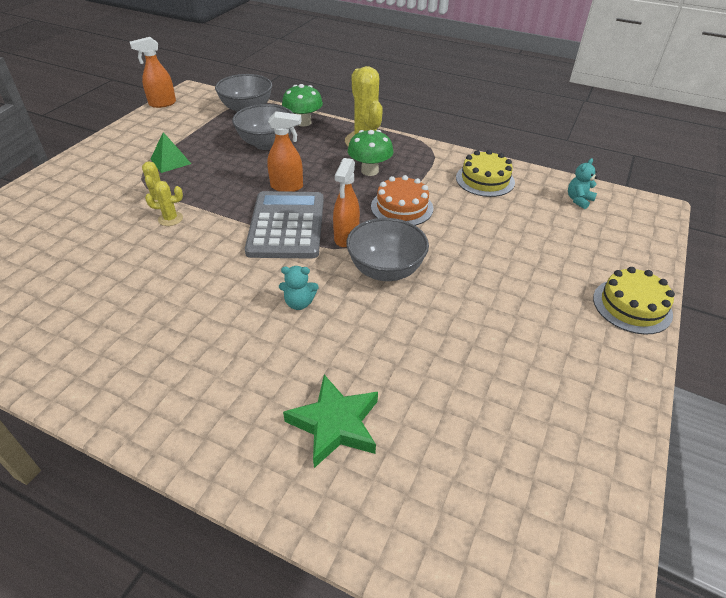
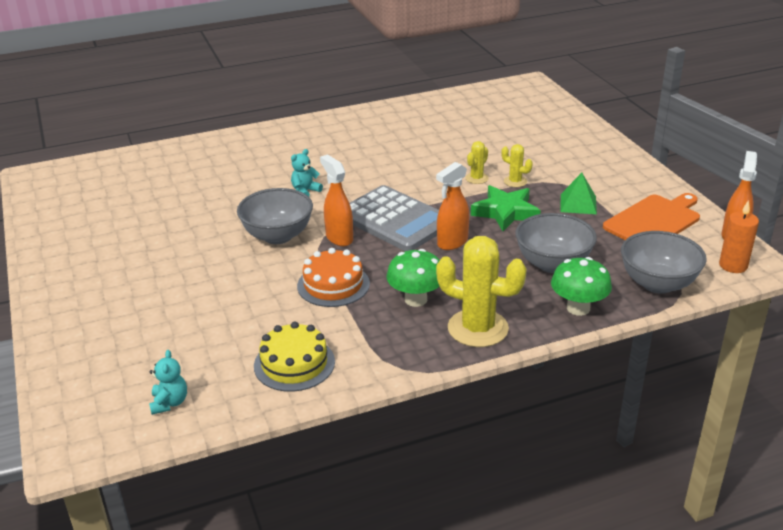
camera: 135 degrees right, 10 degrees down
green star [283,375,378,468] -> green star moved to [471,185,541,231]
yellow cake [593,267,675,335] -> none
none -> orange cutting board [603,193,700,240]
none -> orange candle [719,200,759,273]

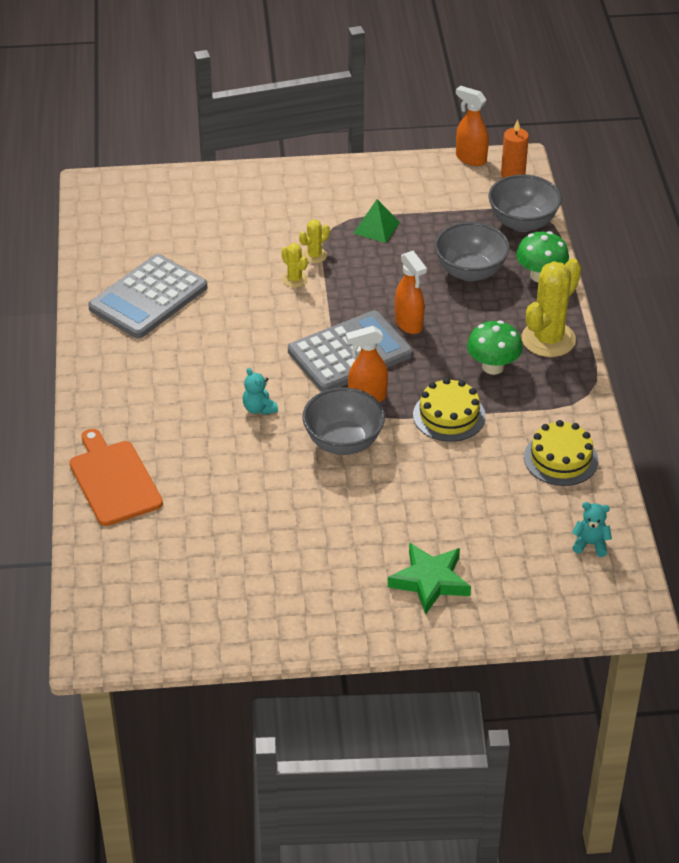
camera: 75 degrees left, 10 degrees up
orange cake [297,248,370,307] -> yellow cake [413,378,486,442]
green star [471,185,541,231] -> green star moved to [388,543,471,615]
orange cutting board [603,193,700,240] -> orange cutting board moved to [70,429,163,526]
none -> grey calculator [88,254,207,338]

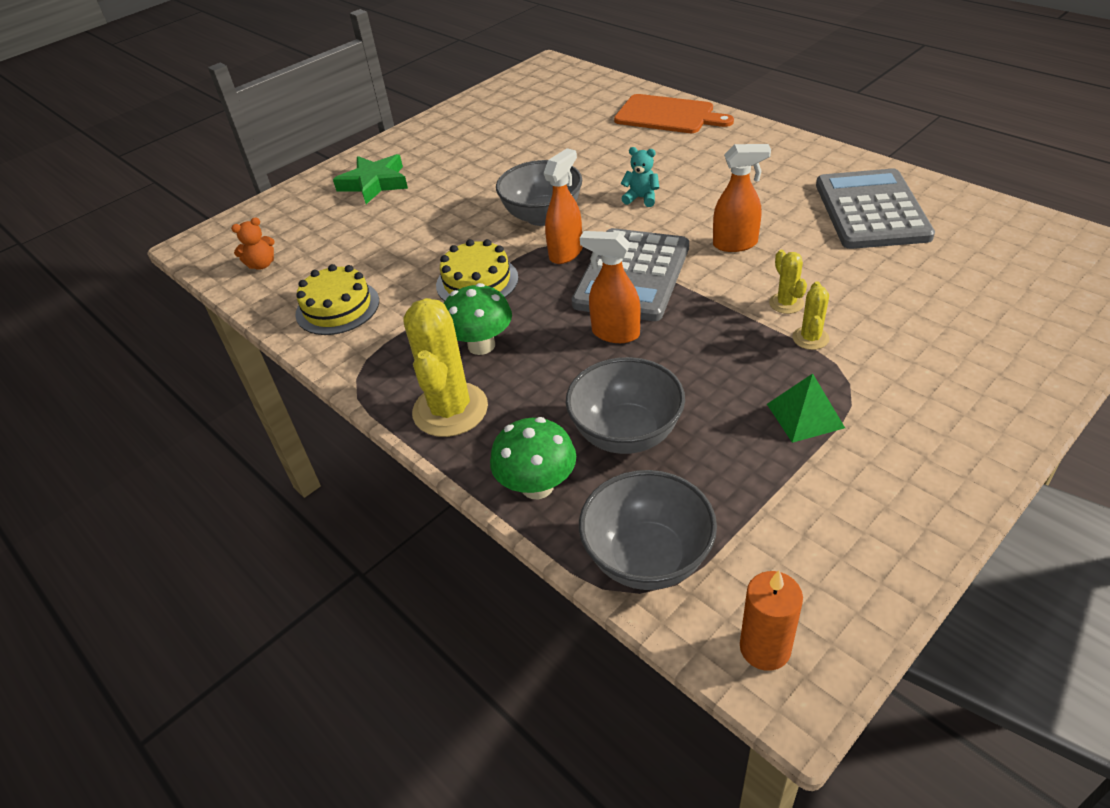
camera: 145 degrees right, 0 degrees up
yellow cactus [281,243,308,288] -> yellow cactus turned 60 degrees clockwise [769,250,807,314]
orange spray bottle [456,86,489,166] -> orange spray bottle moved to [713,144,771,252]
turquoise teddy bear [572,502,612,557] -> orange teddy bear [231,217,275,270]

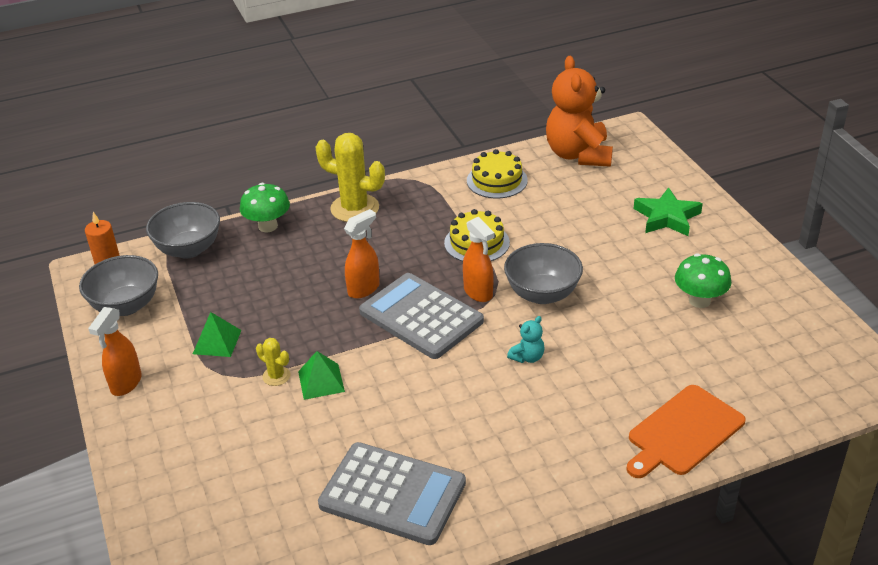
camera: 110 degrees right, 5 degrees down
orange teddy bear [231,217,275,270] -> orange teddy bear [546,56,613,167], size x2.46
green mushroom [444,283,512,355] -> green mushroom moved to [675,253,732,308]
grey bowl [566,357,685,454] -> grey bowl moved to [79,255,158,316]
orange spray bottle [713,144,771,252] -> orange spray bottle moved to [88,307,142,396]
yellow cactus [769,250,807,314] -> green pyramid [298,351,345,400]

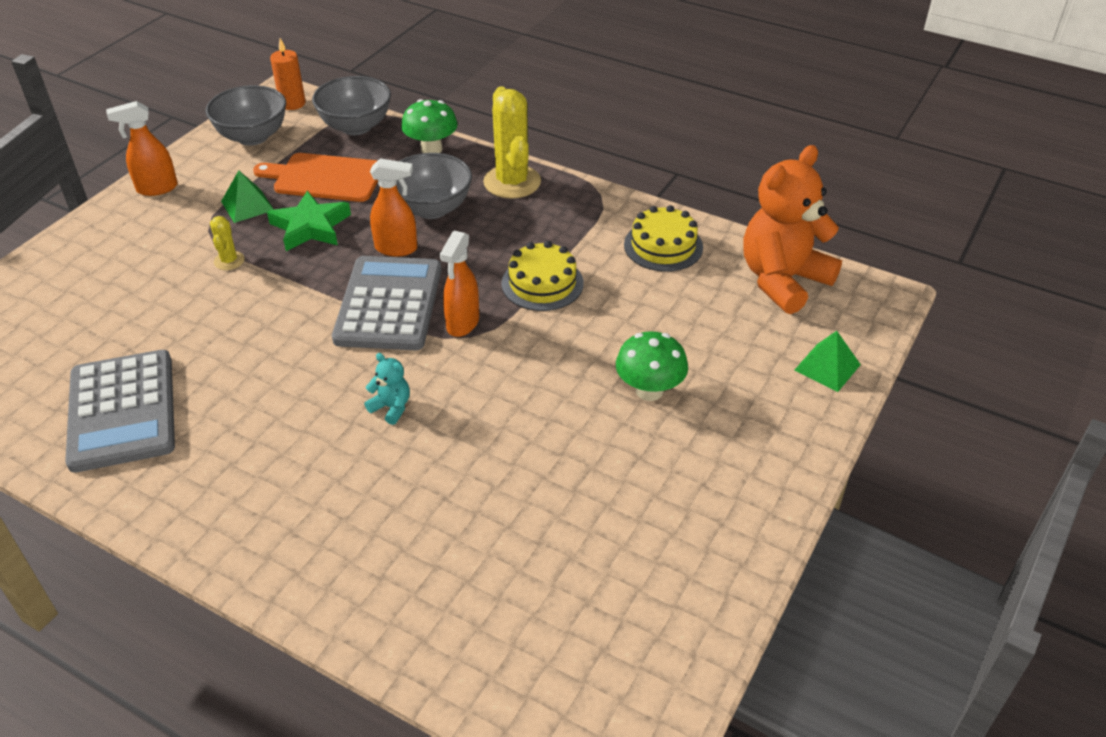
camera: 50 degrees right, 5 degrees up
green pyramid [298,351,345,400] -> green pyramid moved to [794,331,861,392]
grey bowl [504,243,583,304] -> grey bowl moved to [396,153,472,219]
turquoise teddy bear [507,316,545,363] -> turquoise teddy bear turned 150 degrees counterclockwise [364,353,410,425]
orange cutting board [626,385,746,478] -> orange cutting board moved to [253,153,378,202]
green star [633,187,703,236] -> green star moved to [267,191,351,251]
green mushroom [675,253,732,308] -> green mushroom moved to [616,331,688,401]

